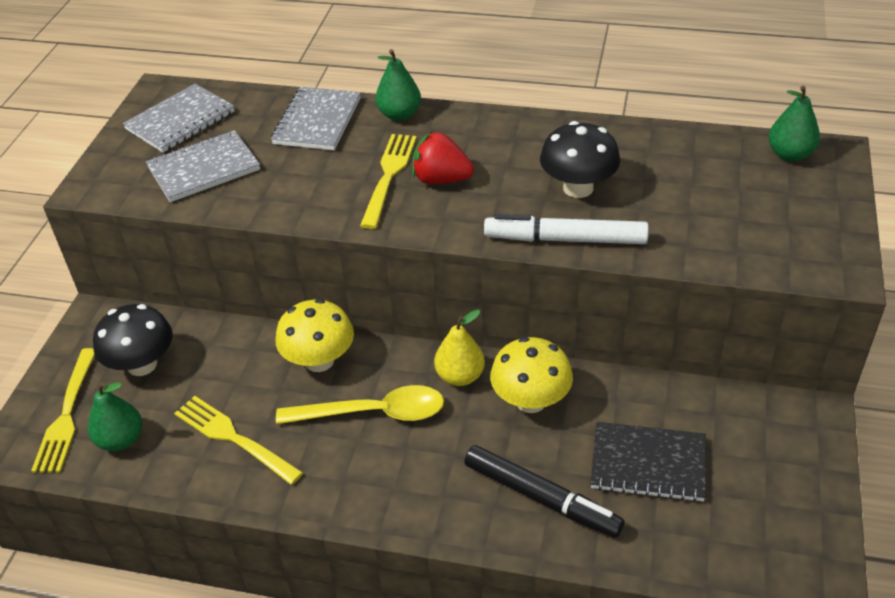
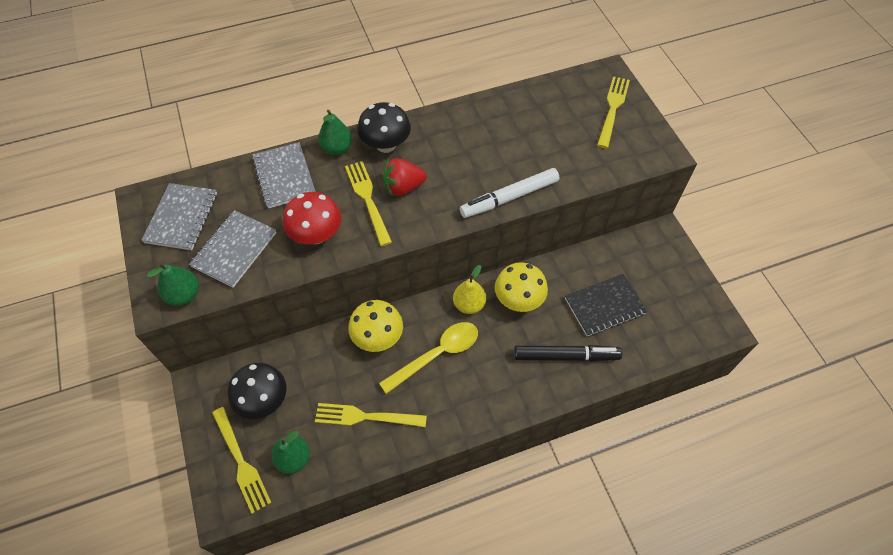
camera: 35 degrees left, 15 degrees up
black mushroom [540,121,620,198] -> black mushroom moved to [358,102,411,153]
green pear [769,86,820,162] -> green pear moved to [147,263,199,306]
none -> red mushroom [283,192,341,244]
none -> yellow fork [597,76,630,148]

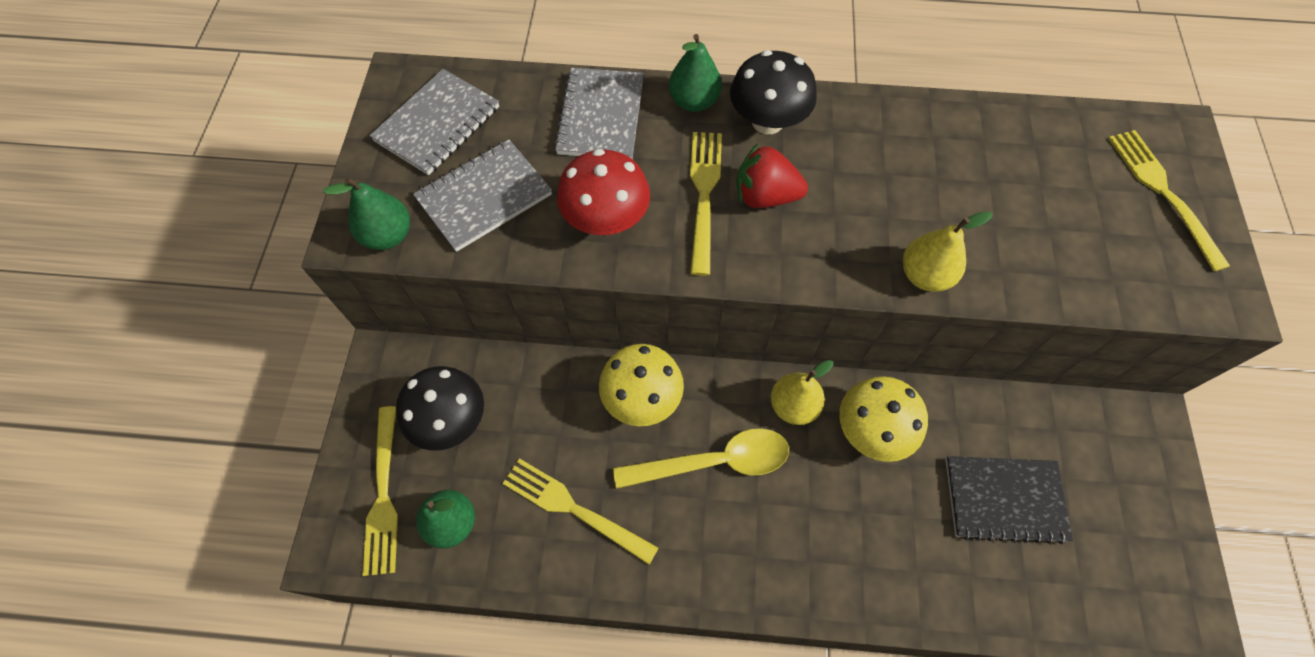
camera: 25 degrees right, 5 degrees up
white marker [460,168,559,218] -> yellow pear [903,211,993,292]
black marker [514,345,622,362] -> none
yellow fork [597,76,630,148] -> yellow fork turned 60 degrees counterclockwise [1108,130,1230,272]

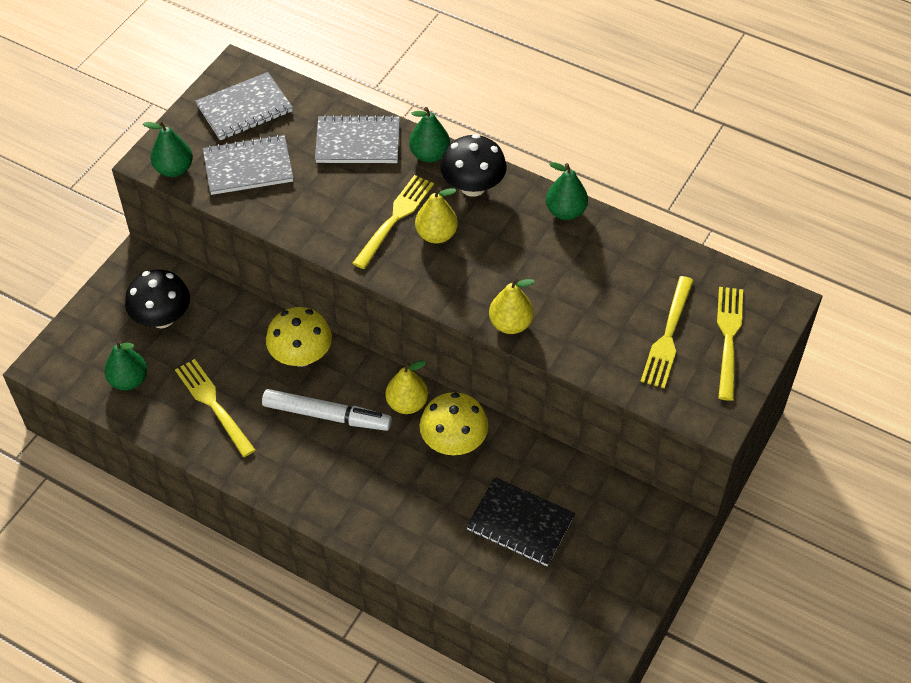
camera: 25 degrees right, 10 degrees down
yellow fork [363,406,398,576] -> yellow fork moved to [640,276,694,389]
grey notebook [554,68,644,159] -> grey notebook turned 60 degrees clockwise [315,115,400,163]
red mushroom [557,149,650,235] -> none
yellow spoon [613,428,789,489] -> white marker [262,389,392,431]
red strawberry [737,144,808,208] -> yellow pear [415,187,458,243]
none -> green pear [546,162,588,220]

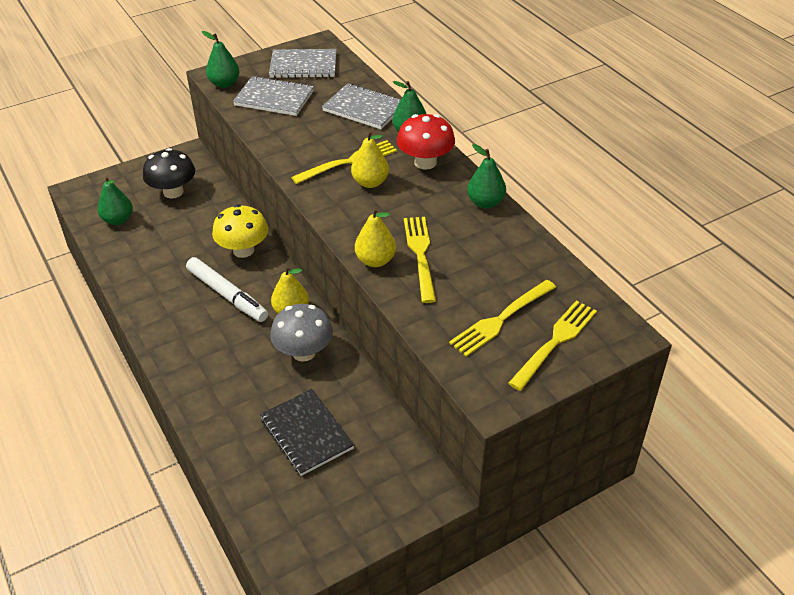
camera: 30 degrees right, 10 degrees down
yellow fork [175,359,255,457] -> yellow fork moved to [404,217,436,303]
yellow mushroom [420,392,488,455] -> grey mushroom [270,304,333,362]
black mushroom [440,134,507,197] -> red mushroom [397,114,455,170]

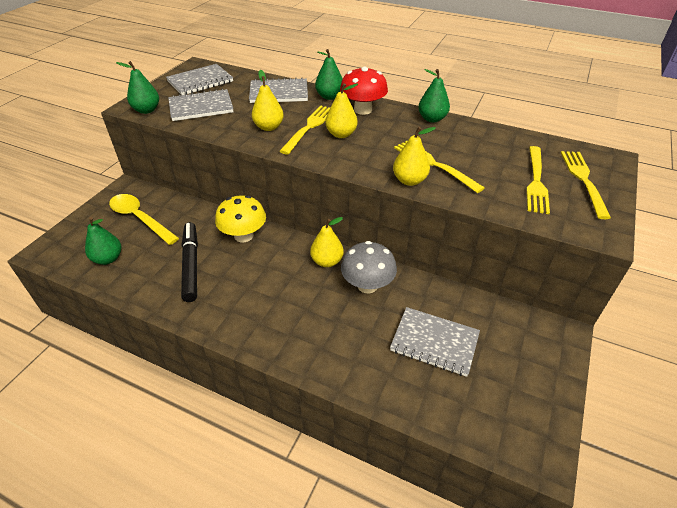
camera: 35 degrees left, 0 degrees up
black mushroom [143,148,195,199] -> yellow spoon [109,194,179,245]
white marker [186,257,268,322] -> none
black notebook [260,389,354,476] -> grey notebook [390,307,480,377]
none -> black marker [181,222,198,302]
none -> yellow pear [252,70,284,131]

